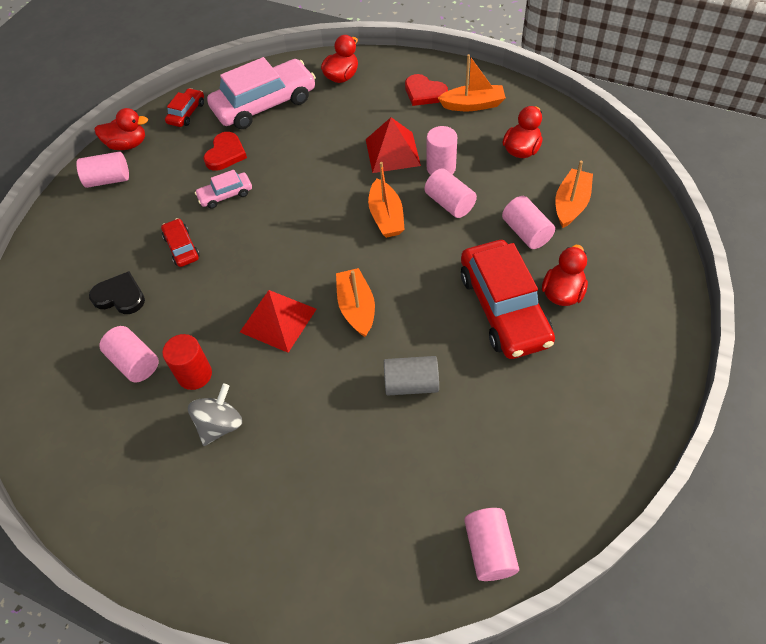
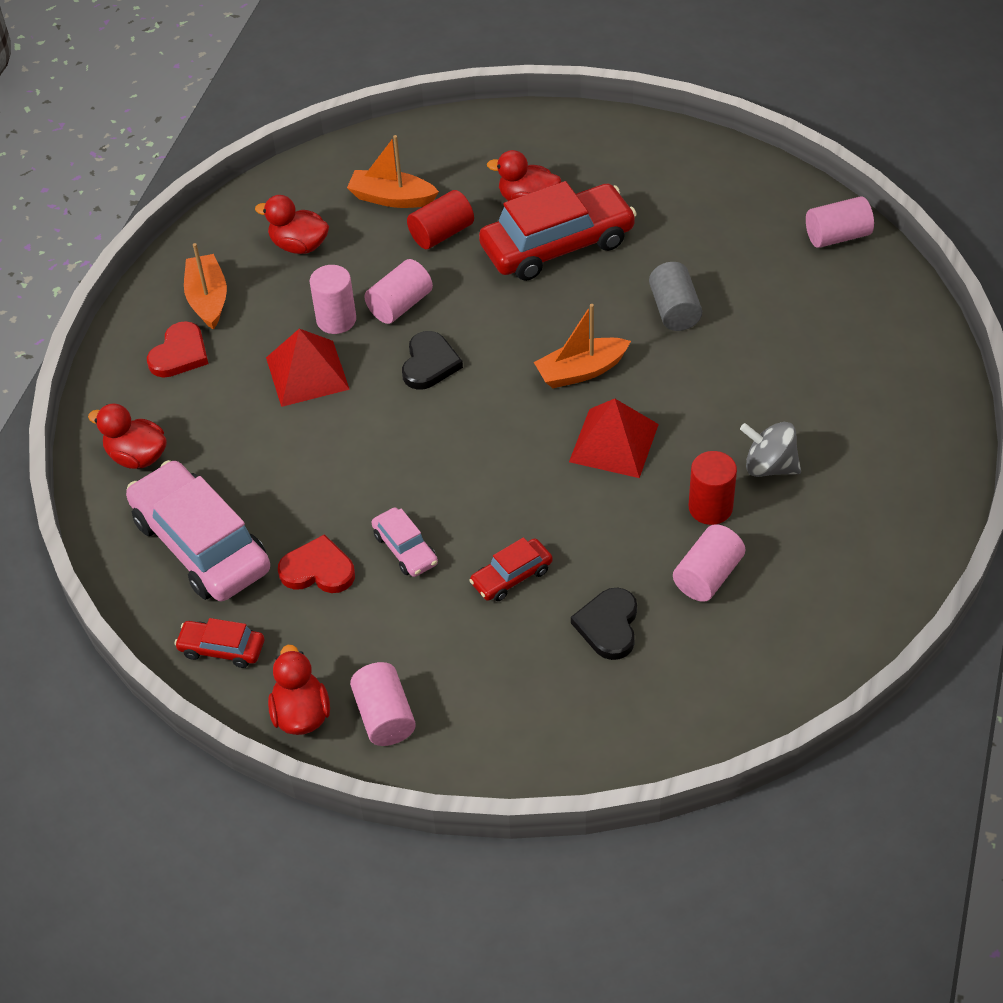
camera: 100 degrees left, 5 degrees down
orange boat [368,162,405,238] -> black heart [402,331,463,390]
pink cylinder [502,196,555,249] -> red cylinder [407,190,474,249]

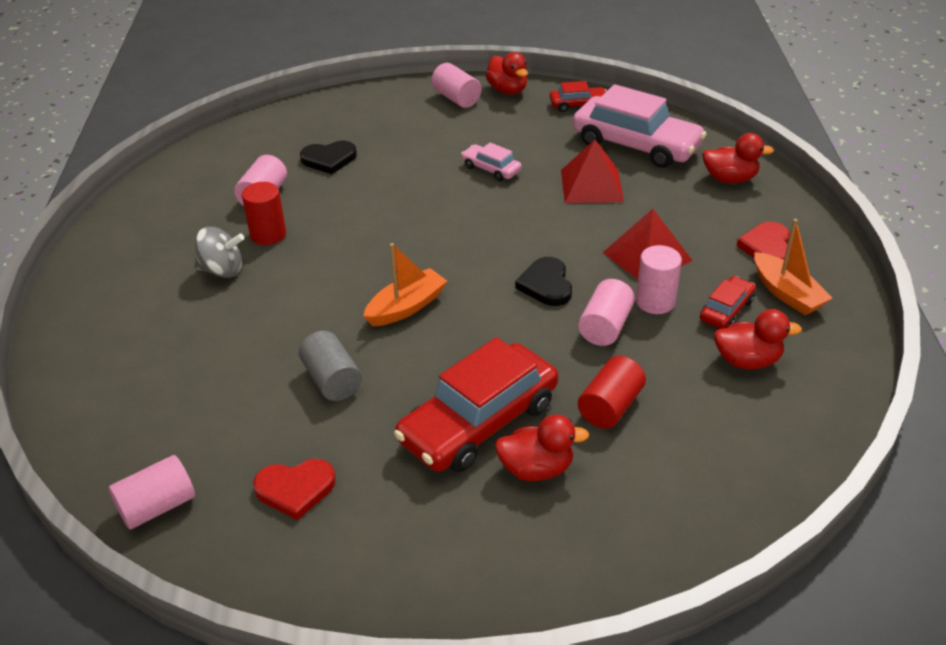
camera: 160 degrees right, 10 degrees down
red heart [278,534,355,593] -> red heart moved to [253,459,336,520]
orange boat [347,135,439,208] -> none
red car [469,537,553,601] -> red car moved to [700,276,756,329]
red pyramid [569,399,659,478] -> red pyramid moved to [561,140,624,203]
black heart [571,588,637,660] -> black heart turned 90 degrees clockwise [300,141,357,174]

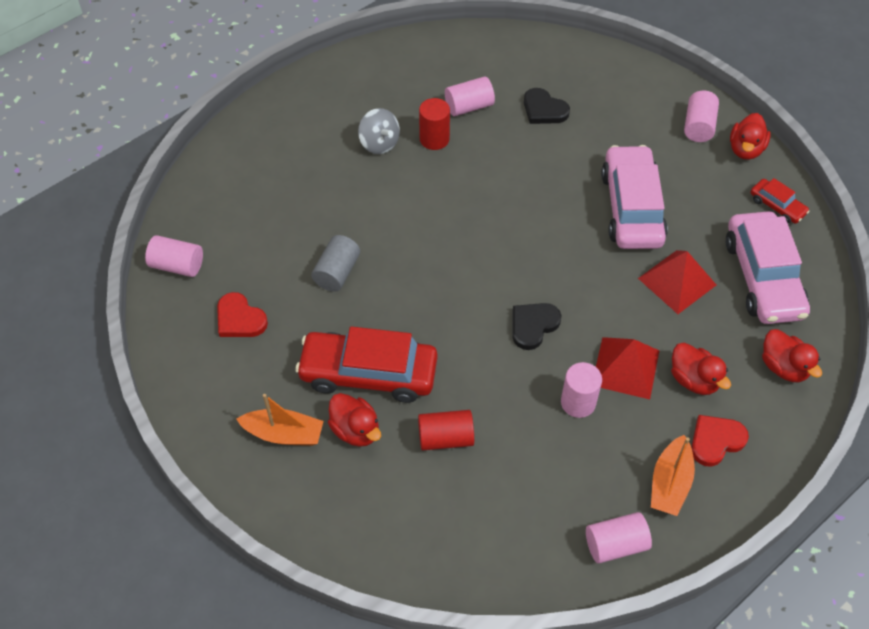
camera: 50 degrees right, 15 degrees up
orange boat [364,243,447,326] -> orange boat moved to [236,394,324,446]
pink car [461,143,522,181] -> pink car [601,145,668,249], size x2.11
pink cylinder [578,279,635,346] -> pink cylinder moved to [586,512,652,564]
red car [700,276,756,329] -> none
red duck [714,309,802,369] -> red duck moved to [671,343,731,395]

